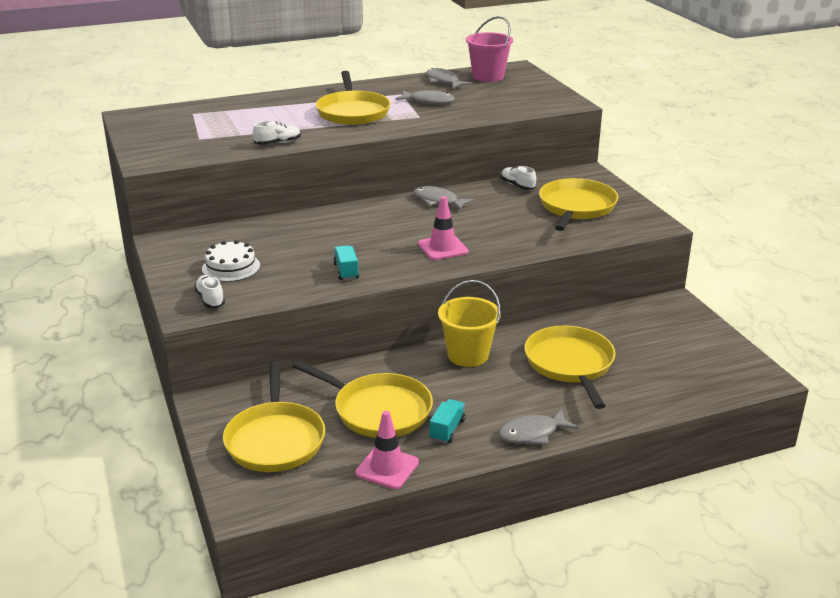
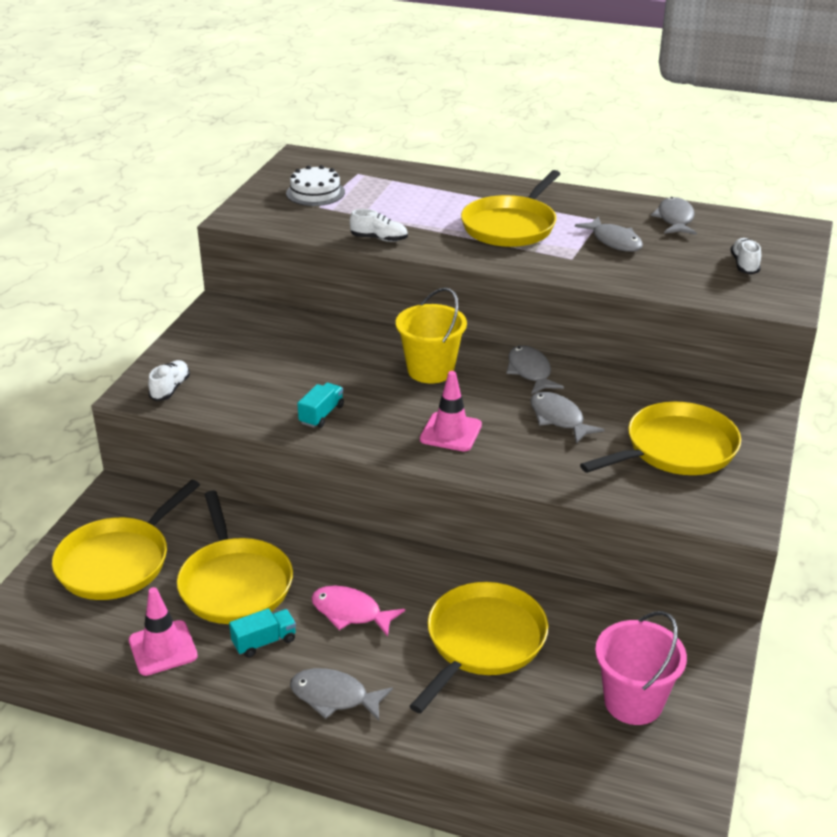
camera: 40 degrees right, 5 degrees up
white cake [202,240,260,282] -> white cake moved to [286,165,345,206]
yellow bucket [438,280,501,367] -> yellow bucket moved to [396,288,467,383]
pink bucket [466,16,513,82] -> pink bucket moved to [595,611,687,725]
white shoe [501,166,536,190] -> white shoe moved to [731,238,761,274]
none -> pink fish [311,586,405,637]
none -> grey fish [530,391,605,443]

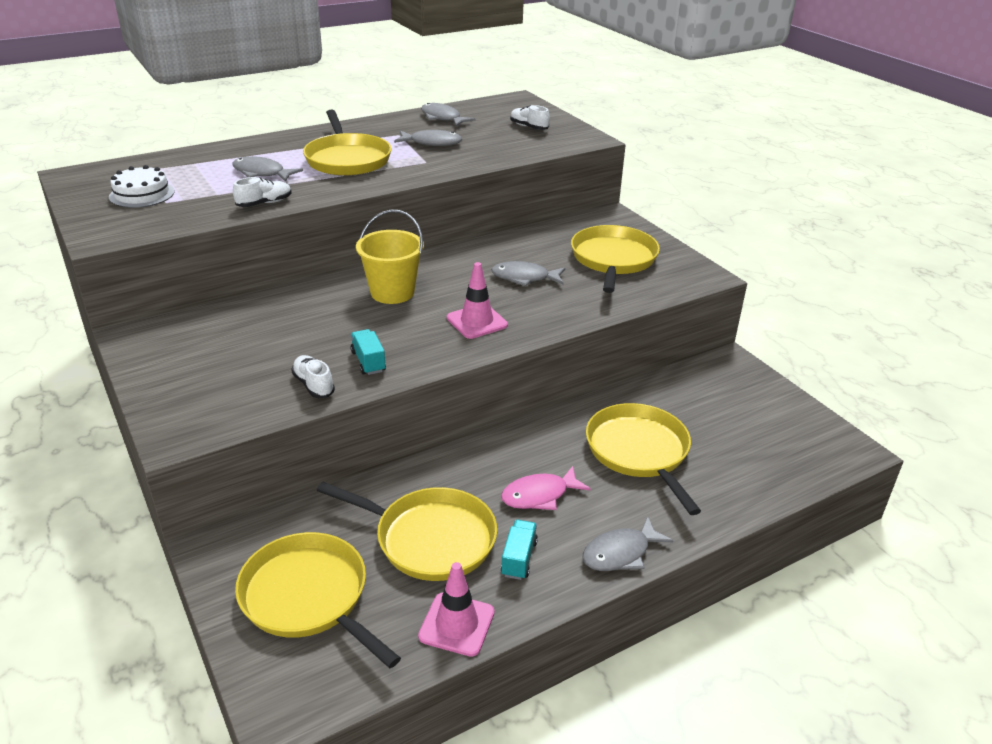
camera: 50 degrees left, 0 degrees up
yellow pan [52,480,200,600] -> yellow pan turned 150 degrees clockwise [235,532,401,668]
white shoe [148,360,190,401] -> white shoe moved to [291,355,335,398]
grey fish [506,345,564,394] -> grey fish moved to [232,156,303,182]
pink bucket [595,611,687,725] -> none

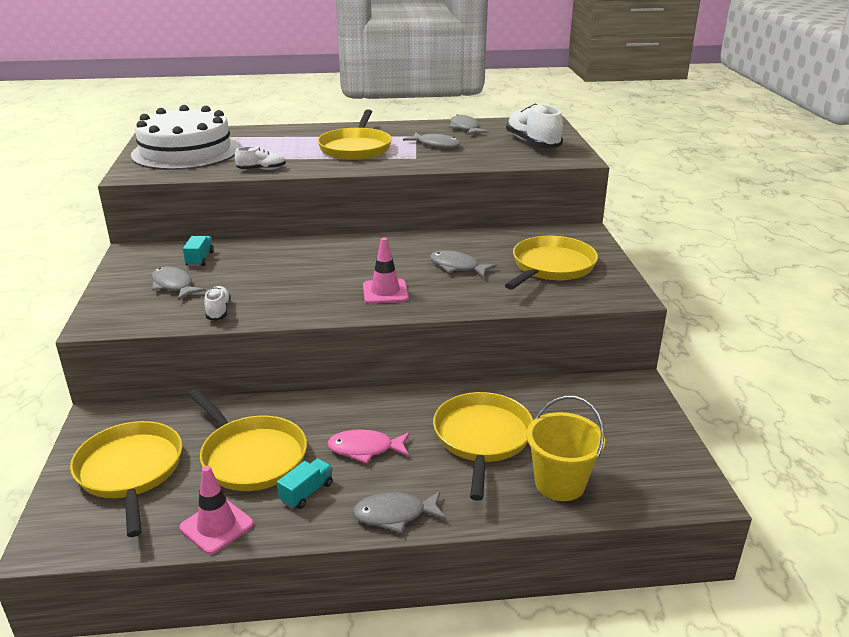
camera: 25 degrees right, 5 degrees down
white cake [109,165,175,208] -> white cake [131,105,240,170], size x2.16
grey fish [232,156,303,182] -> grey fish moved to [152,266,206,301]
turquoise truck [350,329,386,375] -> turquoise truck moved to [183,236,214,266]
yellow bucket [356,210,424,304] -> yellow bucket moved to [527,396,605,501]
white shoe [510,105,550,130] -> white shoe [506,104,563,148], size x1.92

